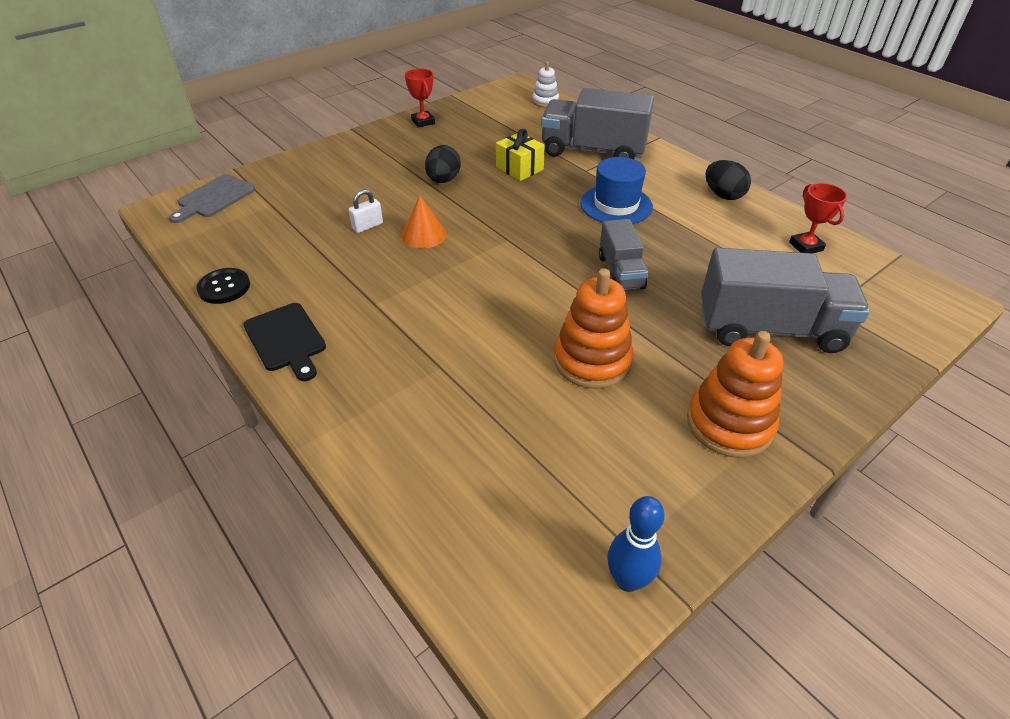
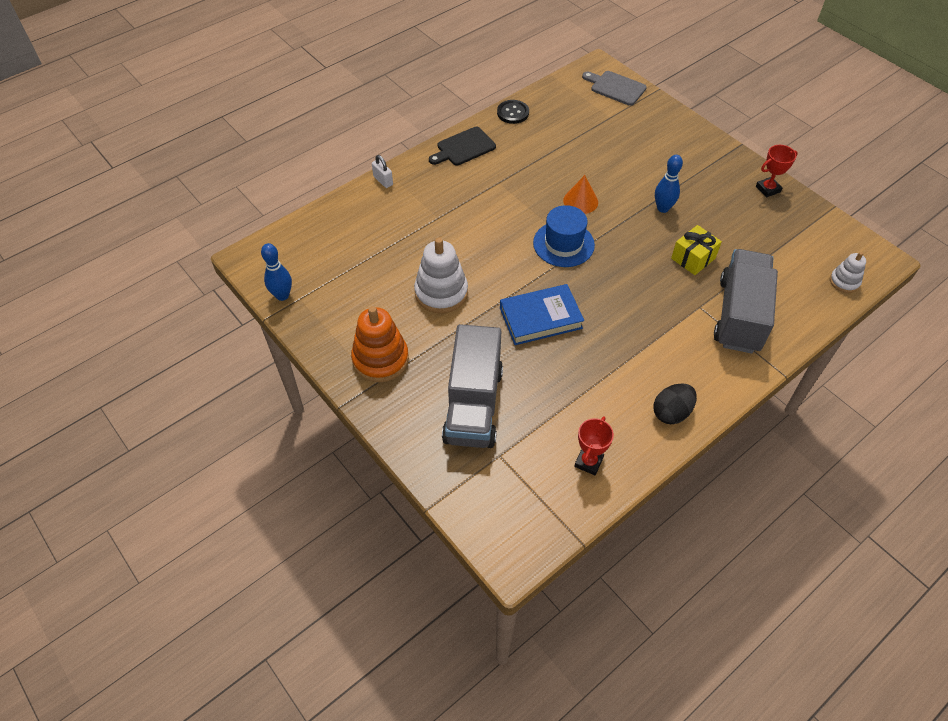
camera: 90 degrees right, 10 degrees up
white padlock [349,189,383,233] -> white padlock moved to [372,155,393,188]
black egg [425,145,461,183] -> blue bowling pin [655,155,683,213]
orange stacking toy [554,268,633,389] -> white stacking toy [414,237,468,313]
blue hat [580,157,653,224] -> blue hat moved to [533,205,595,267]
grey truck [599,219,648,290] -> blue book [500,284,584,345]
red trophy [789,183,847,253] -> red trophy turned 45 degrees counterclockwise [574,417,614,475]

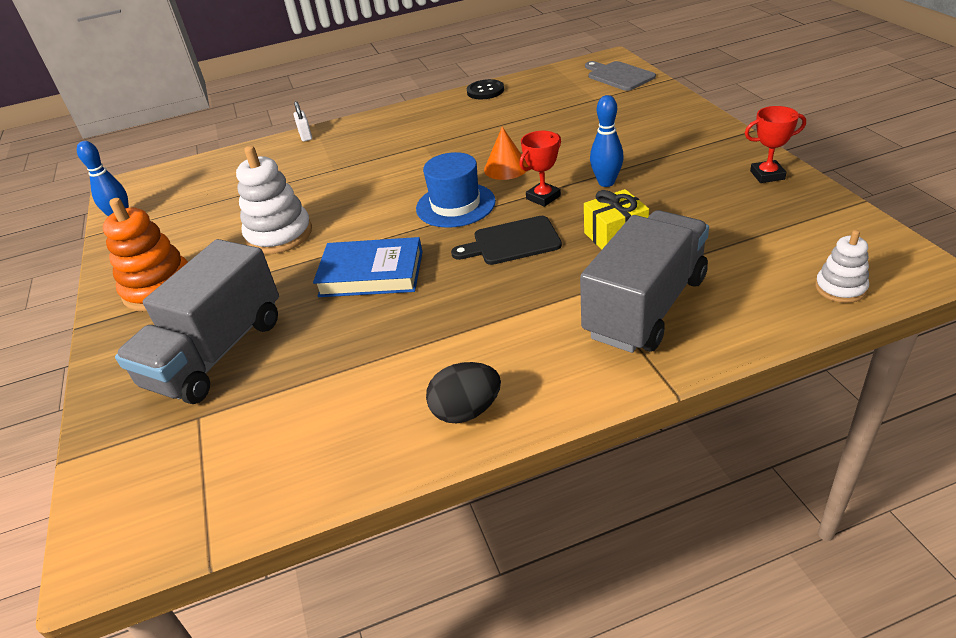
camera: 25 degrees right, 15 degrees down
black cutting board [429,127,496,165] -> black cutting board moved to [451,216,562,265]
red trophy [574,417,614,475] -> red trophy moved to [519,131,561,207]

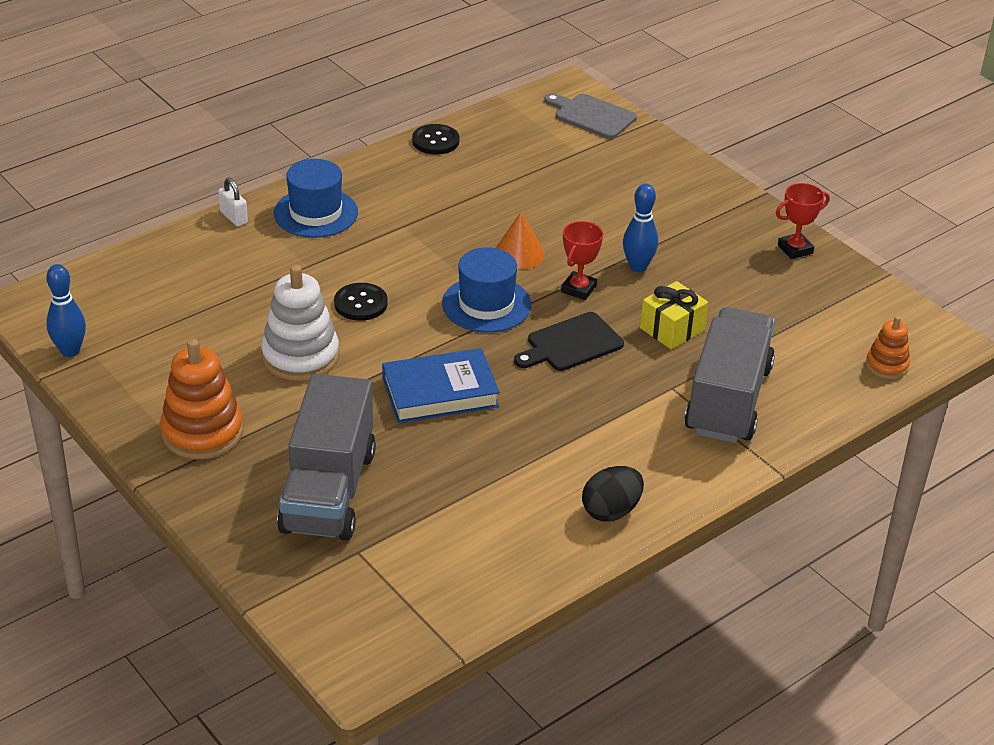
camera: 25 degrees left, 0 degrees up
white stacking toy [815,230,869,303] -> orange stacking toy [866,316,910,379]
none -> blue hat [274,159,358,238]
none -> black button [334,283,388,321]

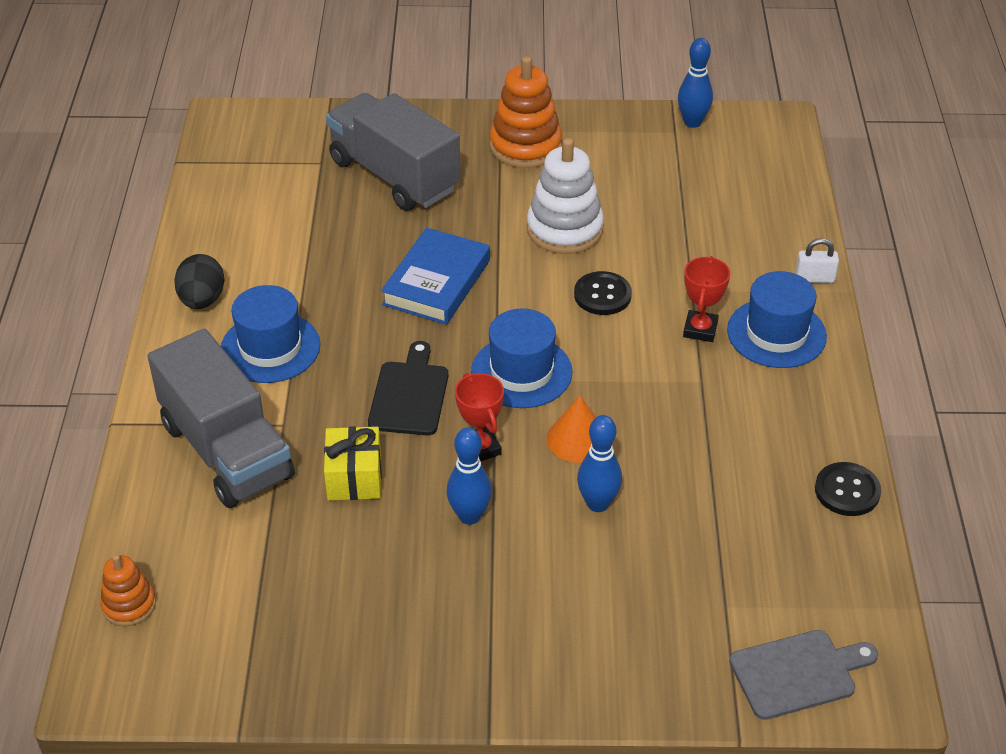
camera: 130 degrees right, 5 degrees up
red trophy [776,183,830,259] -> red trophy moved to [683,256,730,342]
none -> blue hat [221,285,320,383]
none -> blue bowling pin [577,415,622,512]

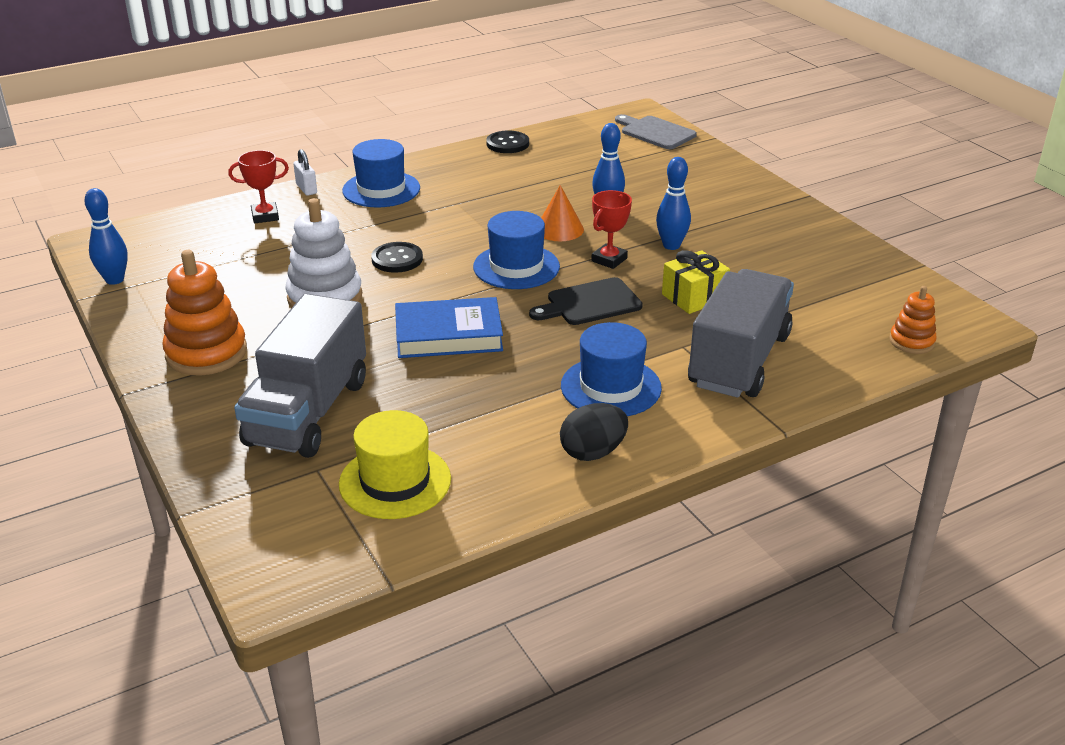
camera: 120 degrees left, 10 degrees down
red trophy [683,256,730,342] -> red trophy moved to [228,150,289,223]
none -> yellow hat [339,410,451,519]

